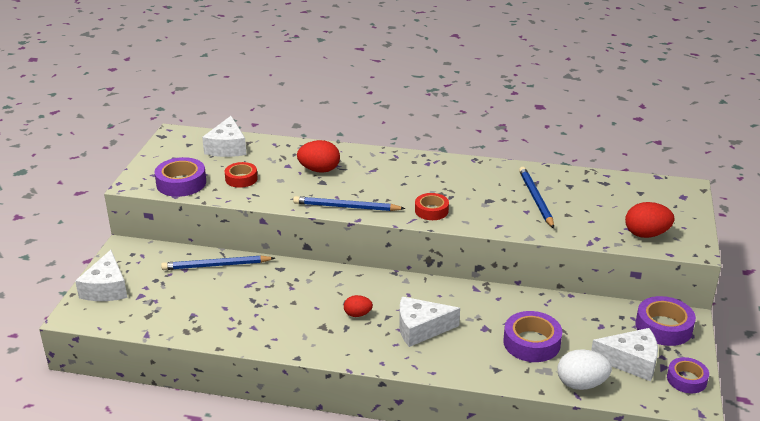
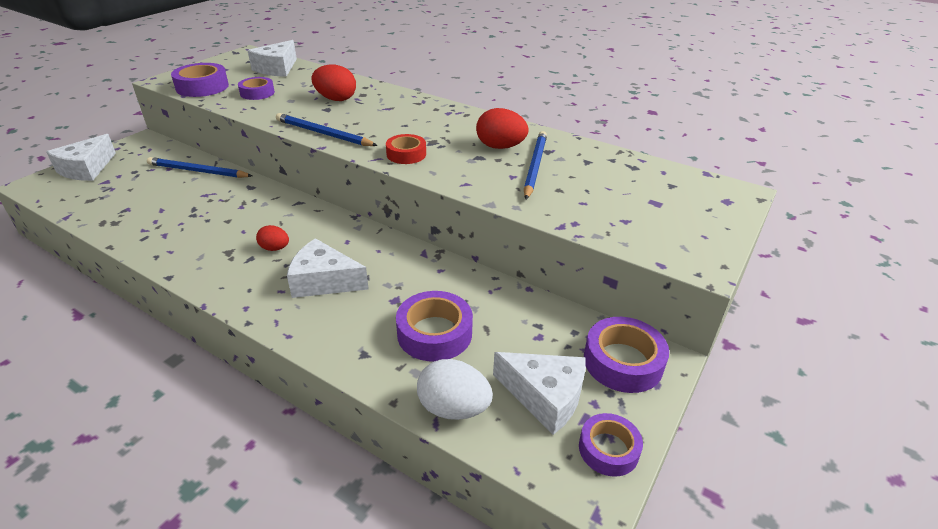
camera: 20 degrees right, 5 degrees up
red tape [225,162,258,188] -> purple tape [238,77,275,100]
red egg [625,202,674,238] -> red egg moved to [476,108,529,149]

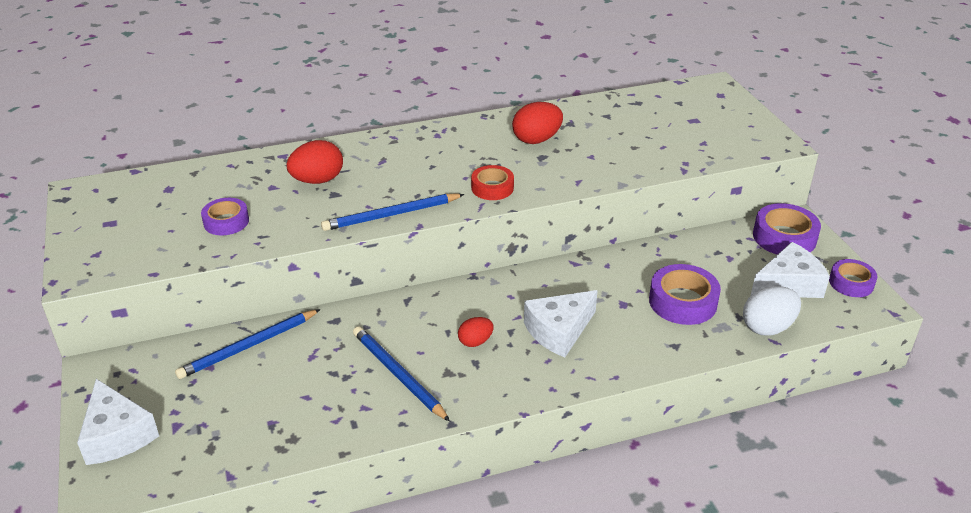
camera: 50 degrees left, 0 degrees up
purple tape [171,63,229,97] -> none
white cheese [247,40,297,77] -> none
blue pencil [524,131,547,199] -> blue pencil moved to [353,326,450,422]

